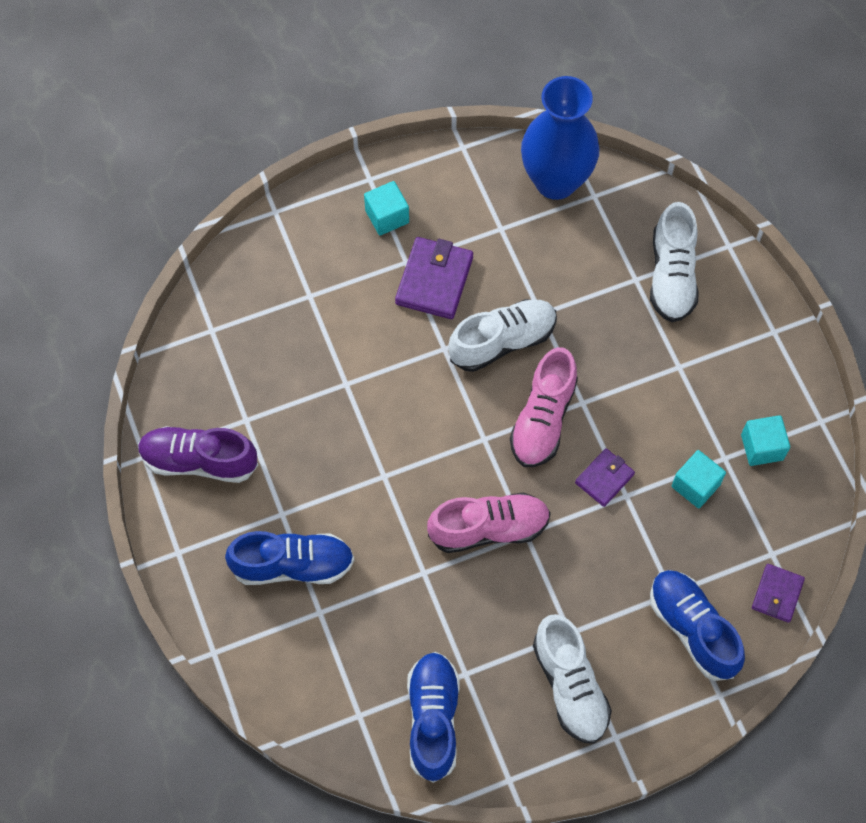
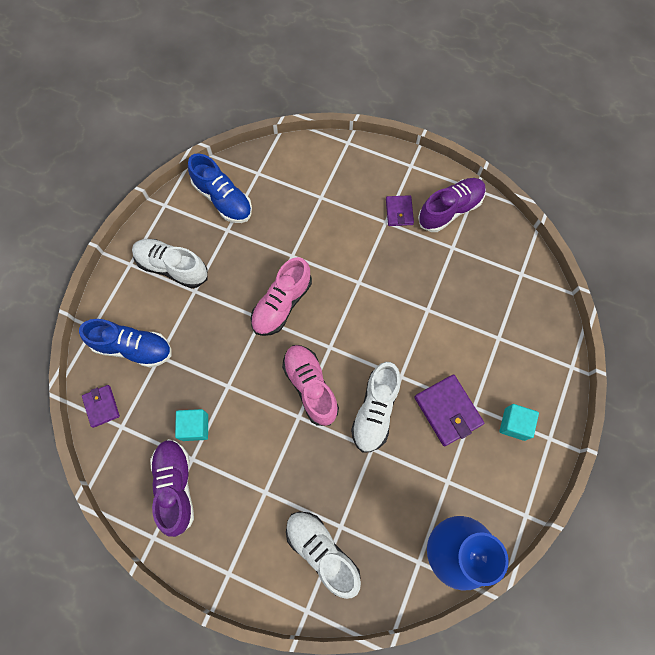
camera: 135 degrees right, 5 degrees up
blue shoe [225,531,354,585] -> none
purple wallet [575,448,635,507] -> purple wallet moved to [386,195,414,226]
turquoise cube [741,415,790,466] -> purple shoe [150,439,194,537]

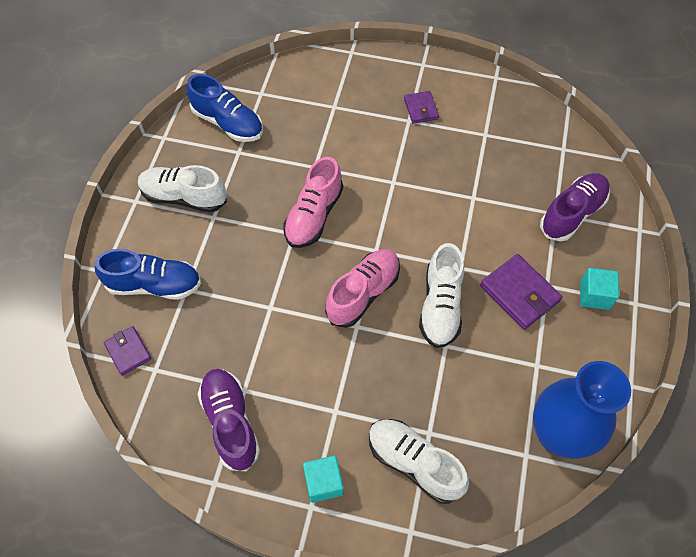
camera: 10 degrees left, 10 degrees down
turquoise cube [175,409,208,441] -> turquoise cube moved to [303,455,344,503]
pink shoe [282,345,339,426] -> pink shoe turned 75 degrees clockwise [325,249,400,328]
purple shoe [418,178,486,232] -> purple shoe moved to [540,173,610,242]

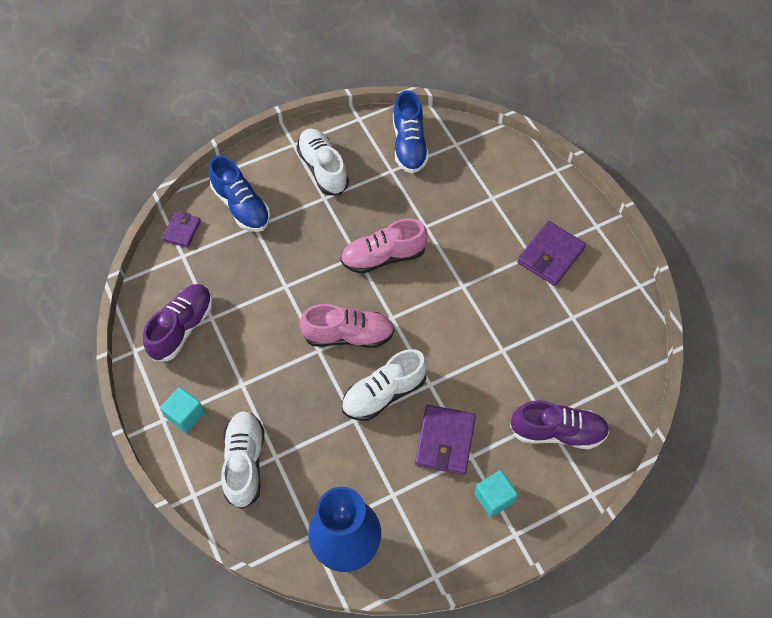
camera: 50 degrees right, 0 degrees up
purple wallet [404,91,439,124] -> purple wallet [517,221,586,286], size x1.64

